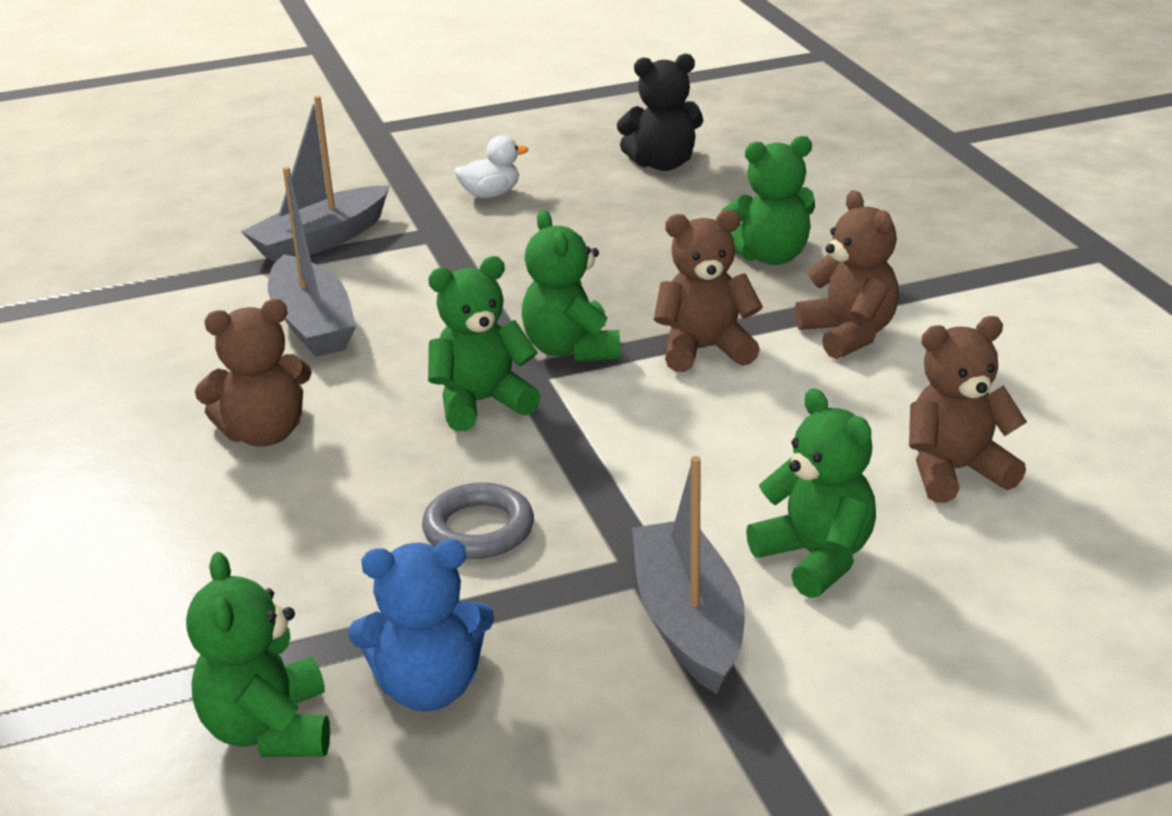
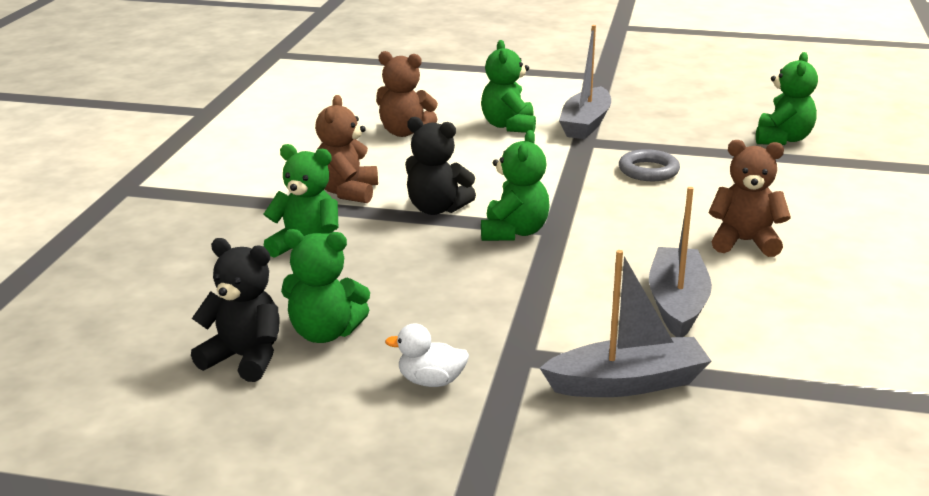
camera: 150 degrees left, 5 degrees down
blue teddy bear [348,539,494,711] -> none
green teddy bear [428,256,541,431] -> green teddy bear moved to [281,229,370,343]
brown teddy bear [654,209,763,372] -> black teddy bear [405,117,476,215]

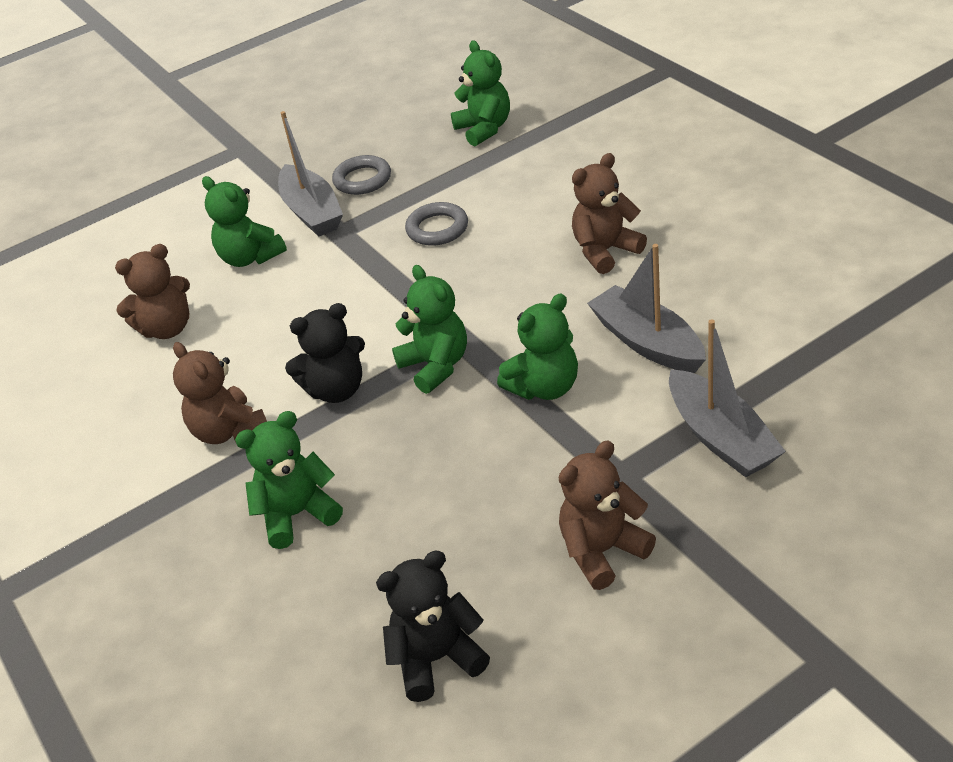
camera: 40 degrees left, 15 degrees up
green teddy bear [281,229,370,343] -> green teddy bear moved to [497,294,578,400]
white duck [385,324,469,387] -> brown teddy bear [559,441,656,590]
grey boat [540,250,711,397] -> grey boat turned 120 degrees clockwise [669,319,786,478]
none -> grey ring [332,155,391,195]

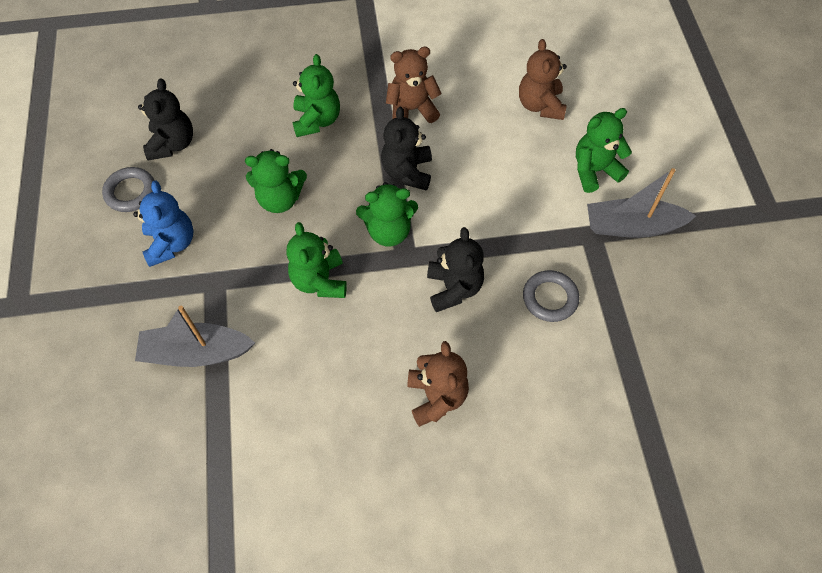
camera: 110 degrees right, 20 degrees up
grey ring [332,155,391,195] -> grey ring moved to [102,167,155,212]
green teddy bear [451,40,510,147] -> green teddy bear moved to [245,149,307,213]
brown teddy bear [559,441,656,590] -> blue teddy bear [133,181,194,267]
grey boat [587,244,706,373] -> none
none -> black teddy bear [427,227,484,312]

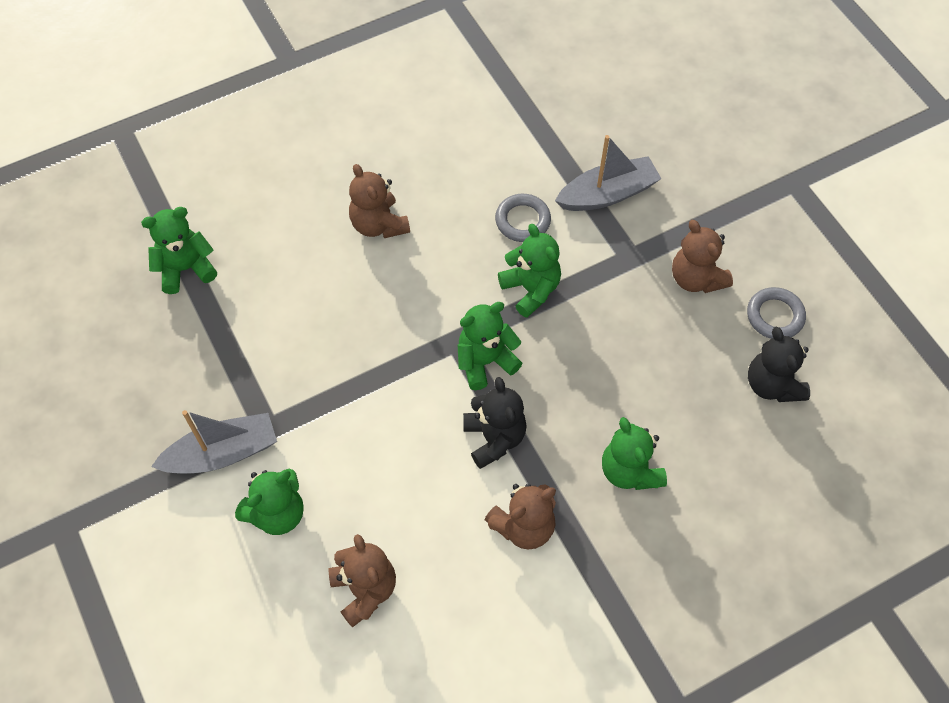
camera: 160 degrees right, 0 degrees up
blue teddy bear [133,181,194,267] -> brown teddy bear [672,220,733,293]
green teddy bear [245,149,307,213] -> green teddy bear moved to [141,207,217,294]
black teddy bear [427,227,484,312] -> none
grey ring [523,270,580,322] -> grey ring moved to [495,194,551,242]

